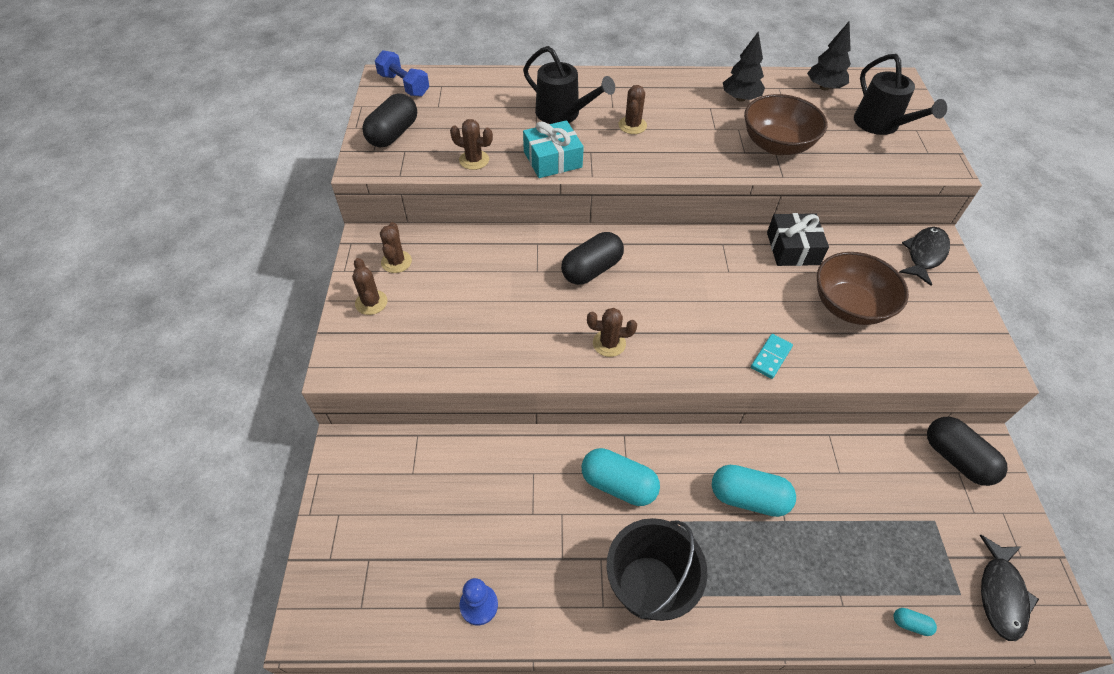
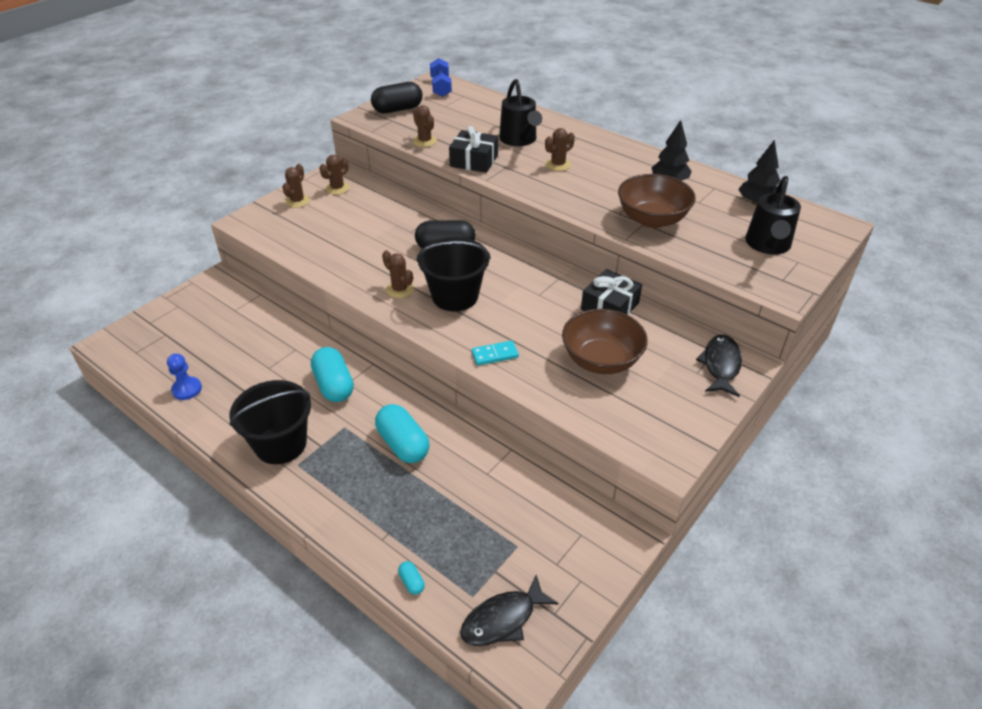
camera: 40 degrees right, 10 degrees down
turquoise gift [523,120,584,178] -> black gift [449,126,498,173]
black fish [899,227,950,286] -> black fish turned 60 degrees counterclockwise [696,335,742,397]
black capsule [927,417,1008,486] -> none
none -> black bucket [416,237,491,311]

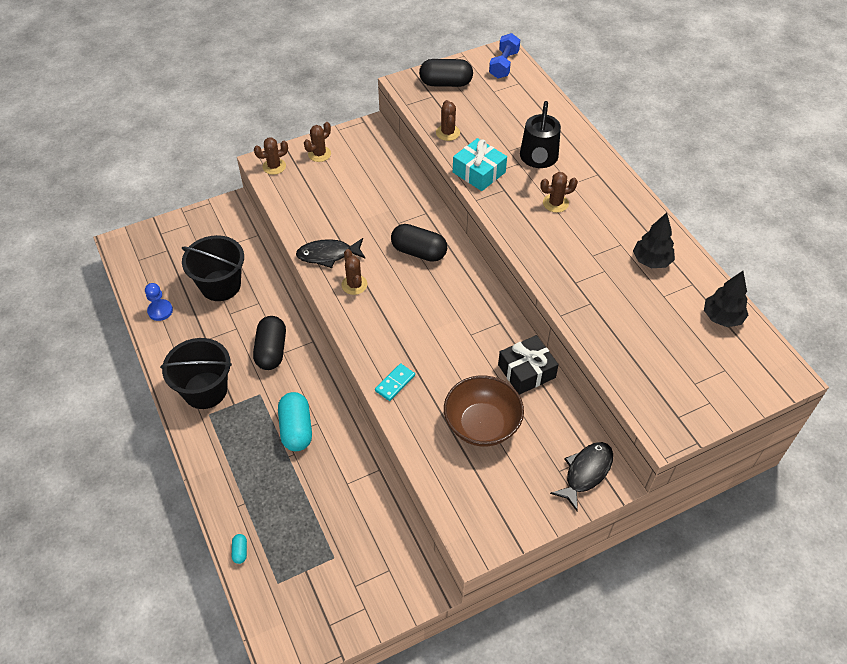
camera: 25 degrees right, 10 degrees up
turquoise capsule [311,347,354,402] -> black capsule [253,316,286,370]
brown cactus [319,155,349,195] -> brown cactus moved to [254,137,288,175]
black bucket [416,237,491,311] -> black bucket moved to [182,235,244,301]
black gift [449,126,498,173] -> turquoise gift [453,138,507,191]
black fish [460,575,559,646] -> black fish moved to [296,238,366,268]
turquoise domino [472,341,519,365] -> turquoise domino turned 60 degrees counterclockwise [375,363,415,401]
brown bowl [618,174,696,228] -> none
black watering can [745,176,801,255] -> none

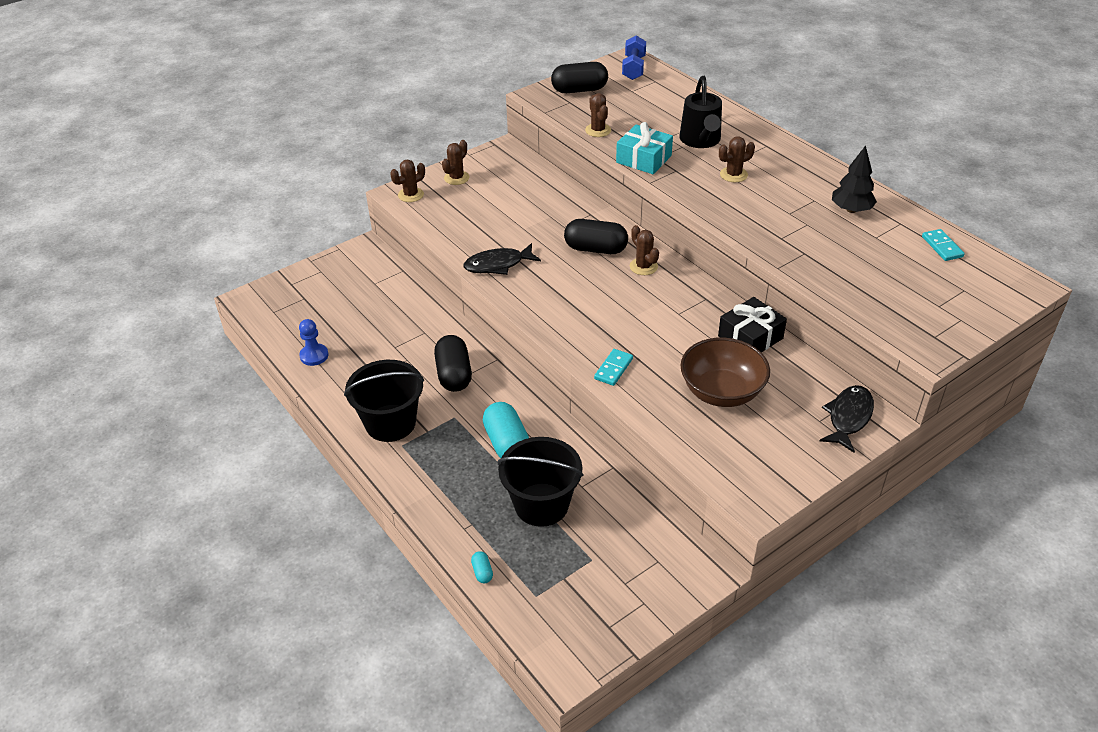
camera: 10 degrees left, 10 degrees down
black bucket [182,235,244,301] -> black bucket moved to [498,437,583,527]
brown cactus [341,249,368,295] -> brown cactus moved to [630,225,659,275]
black tree [704,271,748,327] -> turquoise domino [922,229,965,261]

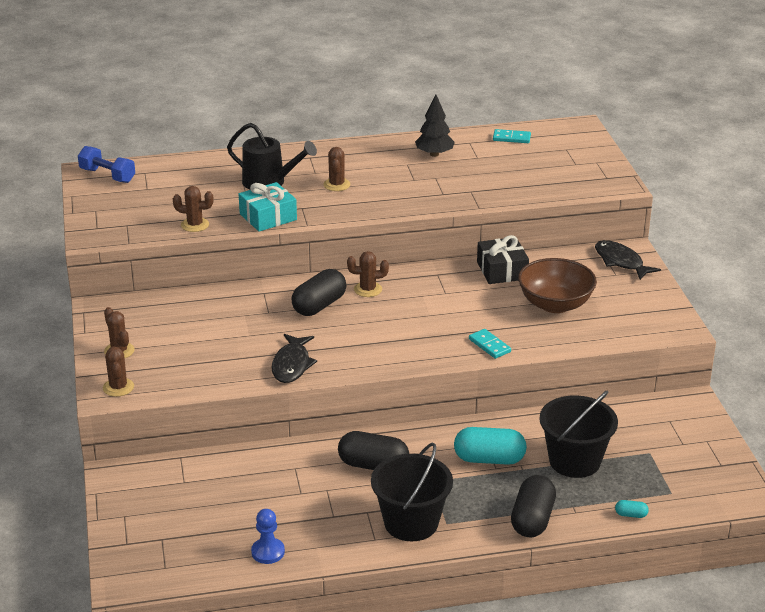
camera: 65 degrees left, 10 degrees down
black capsule [551,62,608,93] -> black capsule moved to [511,475,556,537]

